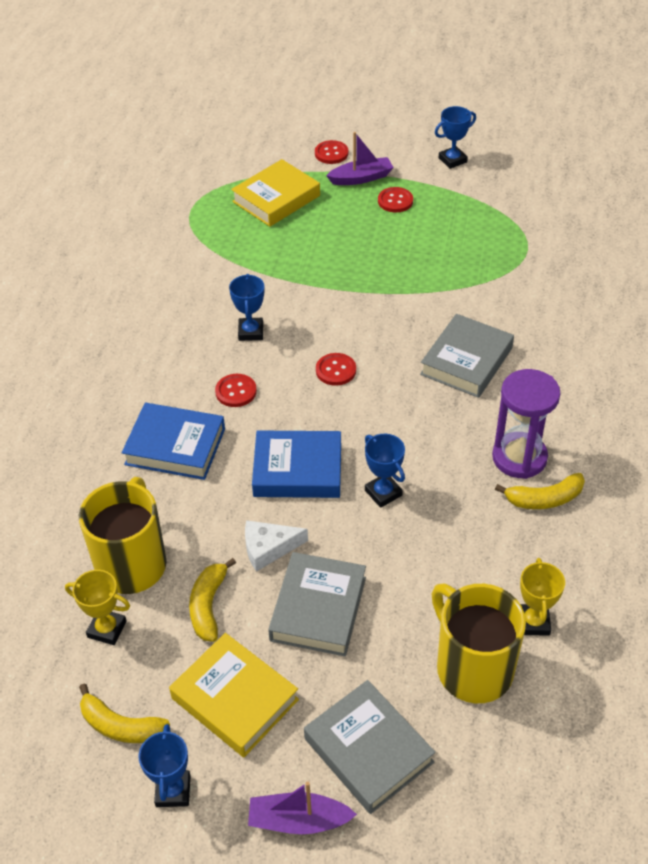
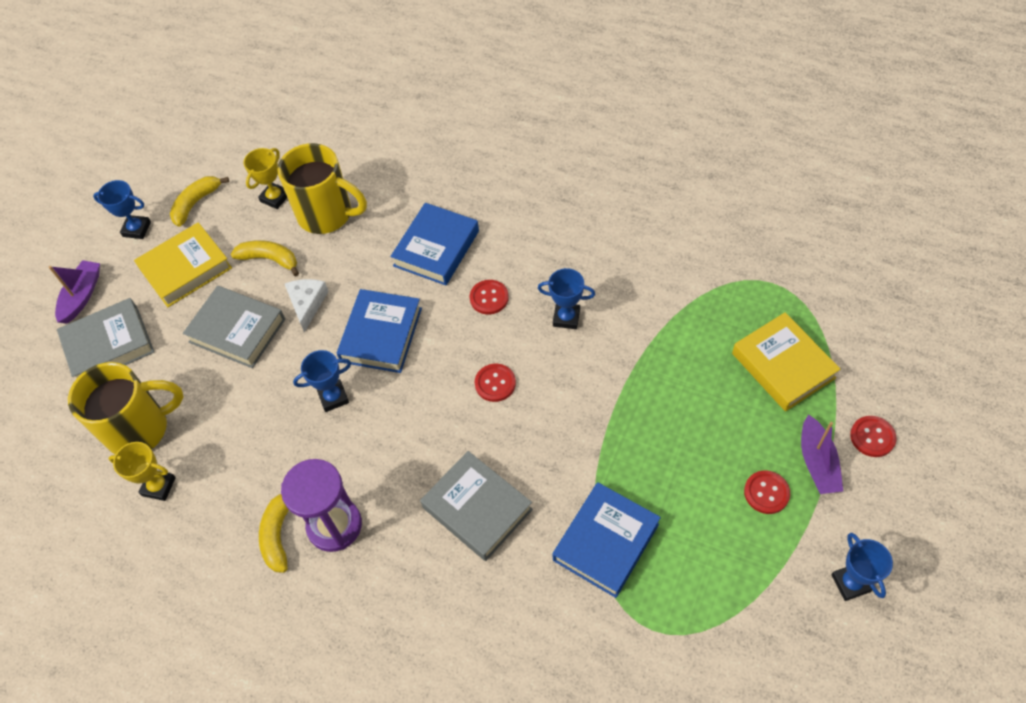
camera: 105 degrees right, 10 degrees up
none -> blue book [552,482,661,598]

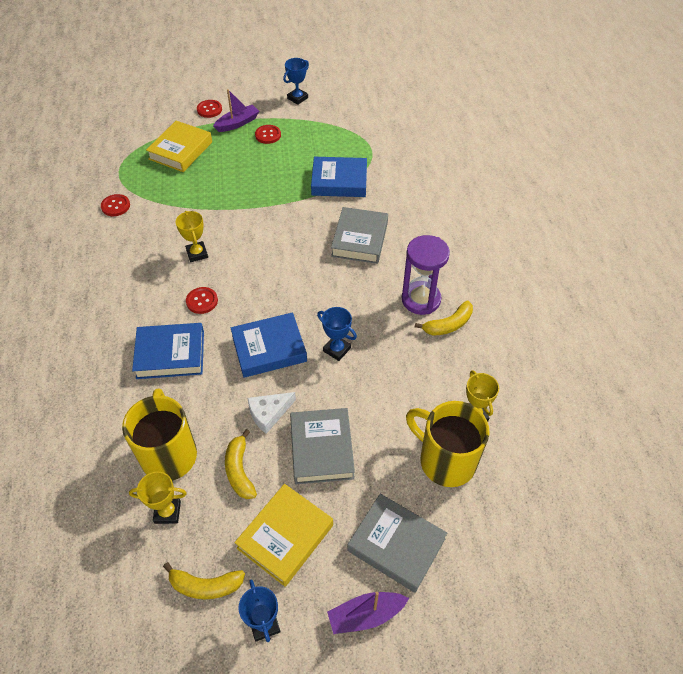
camera: 125 degrees left, 5 degrees down
yellow book [134,222,232,307] -> yellow book turned 75 degrees counterclockwise [234,484,333,587]
red button [475,364,516,402] -> red button moved to [101,194,130,216]
blue trophy [538,268,595,329] -> yellow trophy [176,211,208,262]

